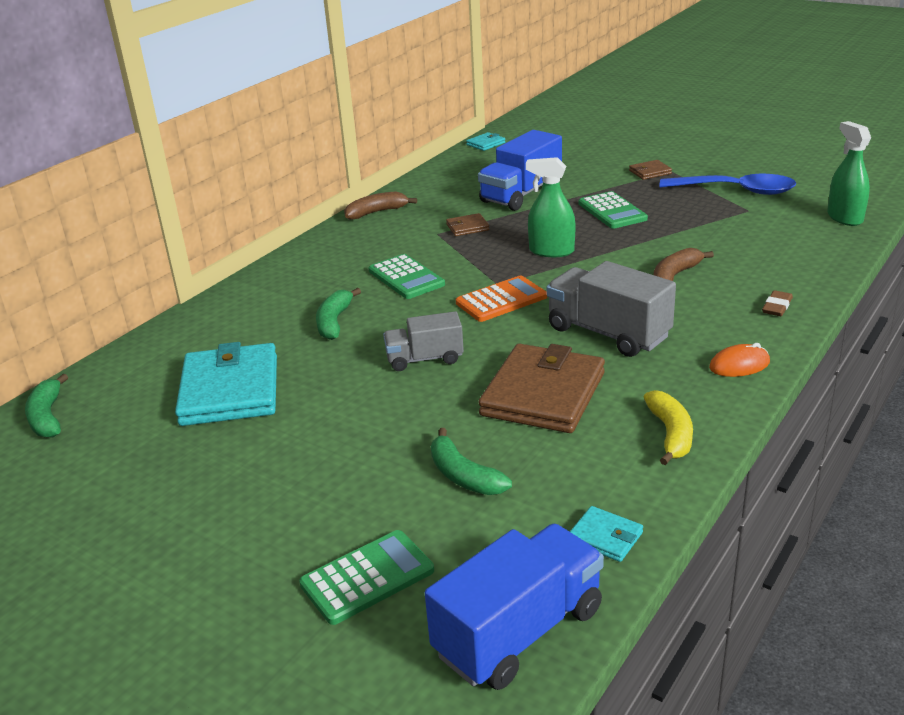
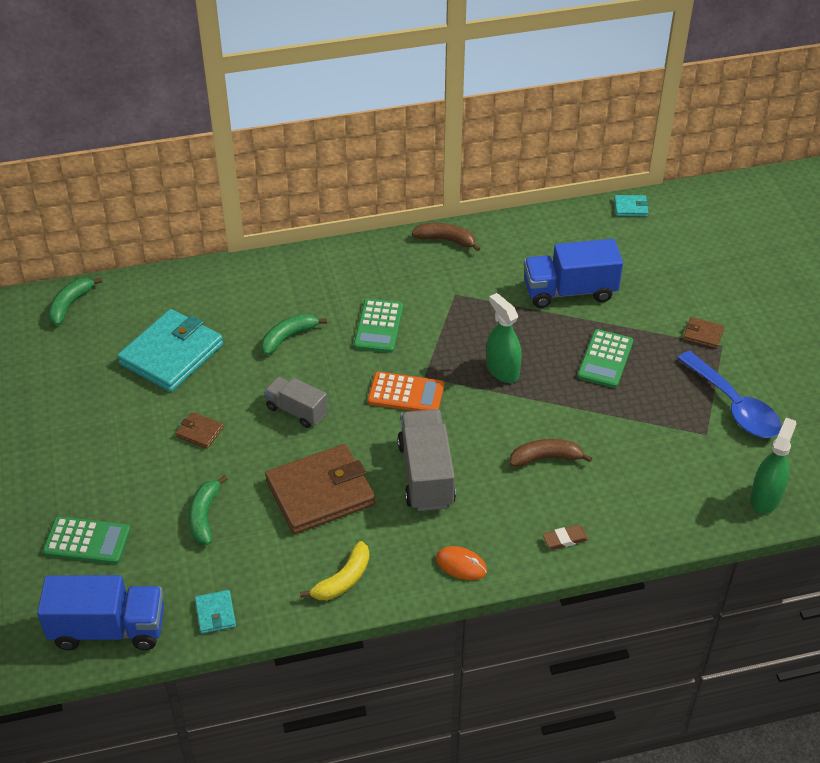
camera: 40 degrees right, 15 degrees up
brown wallet [446,213,489,236] -> brown wallet moved to [176,412,224,449]

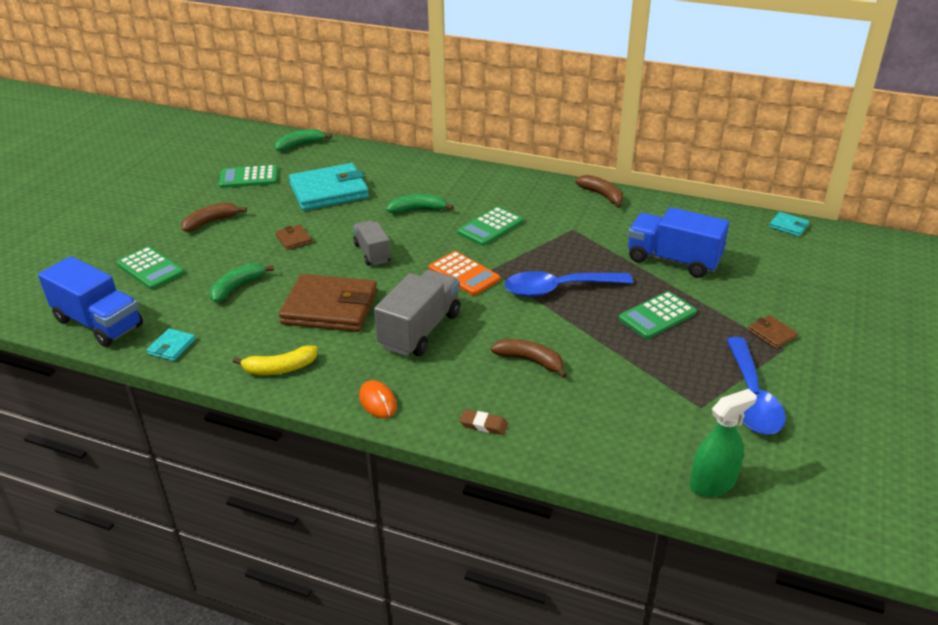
camera: 35 degrees right, 10 degrees down
green spray bottle [486,293,522,383] -> blue spoon [505,271,633,297]
none -> brown banana [181,202,247,232]
none -> green calculator [219,165,278,188]

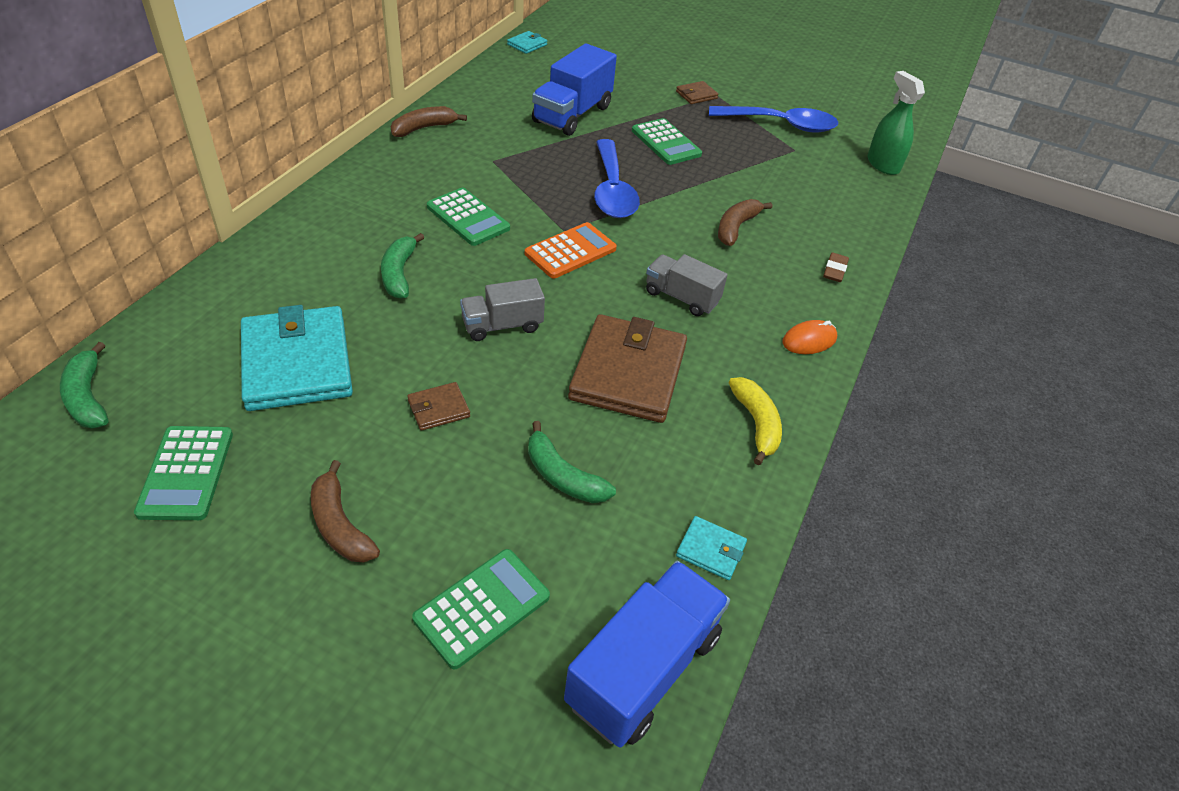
camera: 90 degrees left, 10 degrees up
grey truck [374,270,460,356] -> grey truck [646,254,728,316], size x0.62

